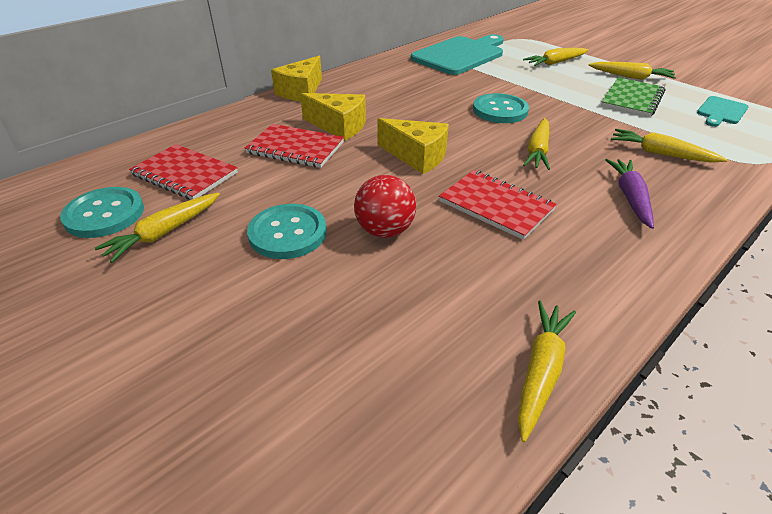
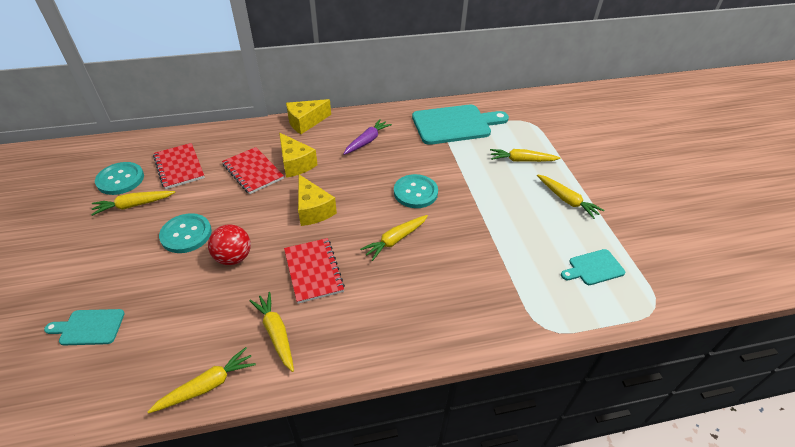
camera: 30 degrees right, 5 degrees up
green notebook [601,77,665,117] -> none
purple carrot [605,159,654,229] -> purple carrot moved to [343,119,392,155]
yellow carrot [611,129,728,163] -> yellow carrot moved to [249,292,294,372]
none -> turquoise cutting board [44,309,125,345]

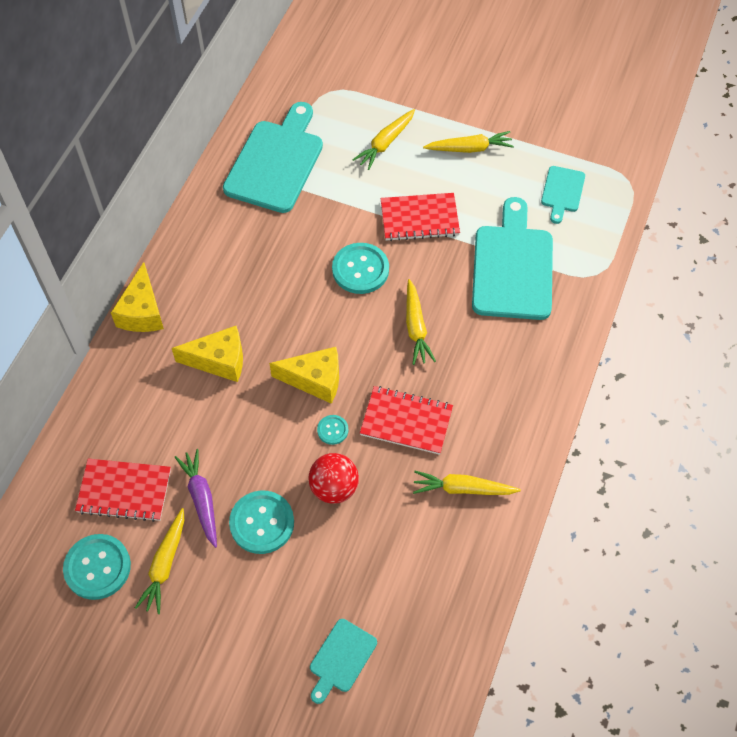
camera: 55 degrees left, 15 degrees up
yellow carrot [147,347,256,414] -> none
red notebook [222,147,284,194] -> red notebook moved to [381,193,460,241]
purple carrot [343,119,392,155] -> purple carrot moved to [175,449,217,548]
none -> turquoise button [317,415,348,445]
none -> turquoise cutting board [472,197,553,320]

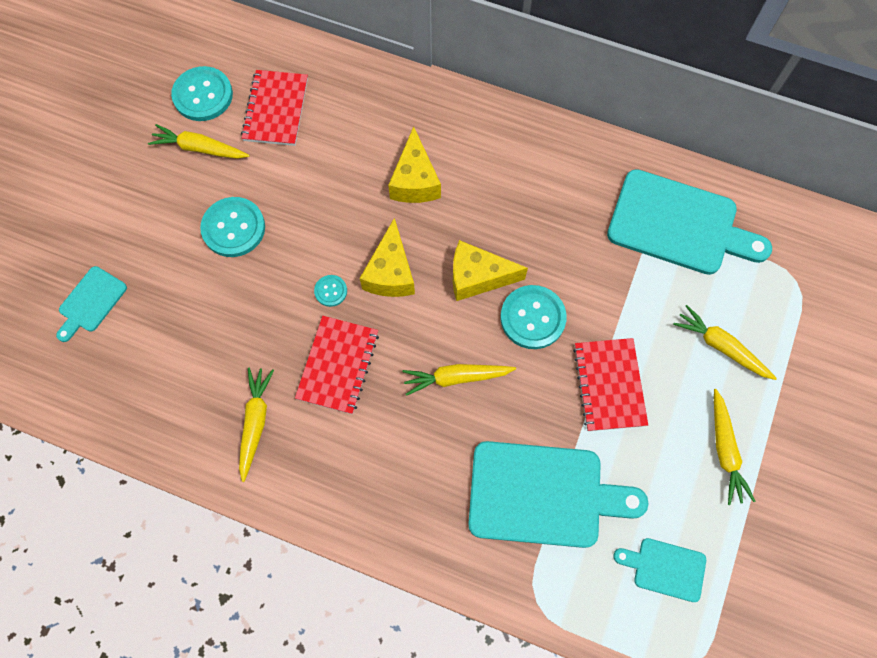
camera: 90 degrees right, 10 degrees up
yellow cheese [111,262,164,332] -> yellow cheese moved to [453,240,528,301]
purple carrot [175,449,217,548] -> none
red ball [308,453,359,504] -> none
turquoise cutting board [310,619,377,704] -> turquoise cutting board turned 90 degrees counterclockwise [56,266,127,342]

